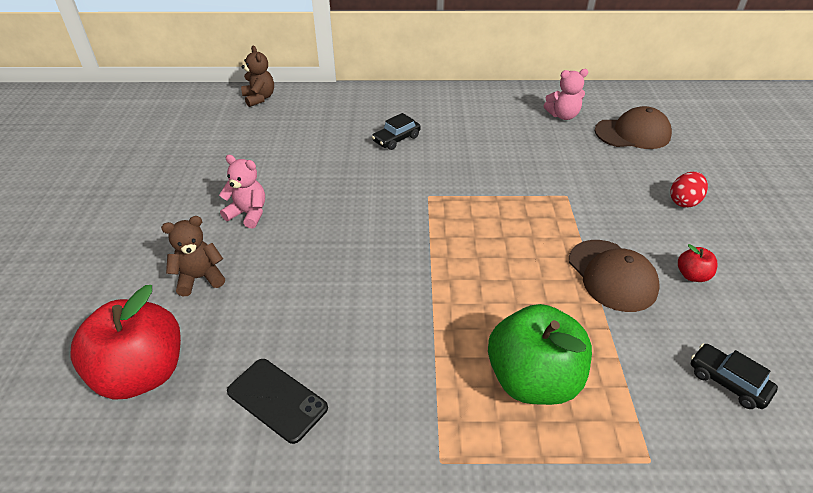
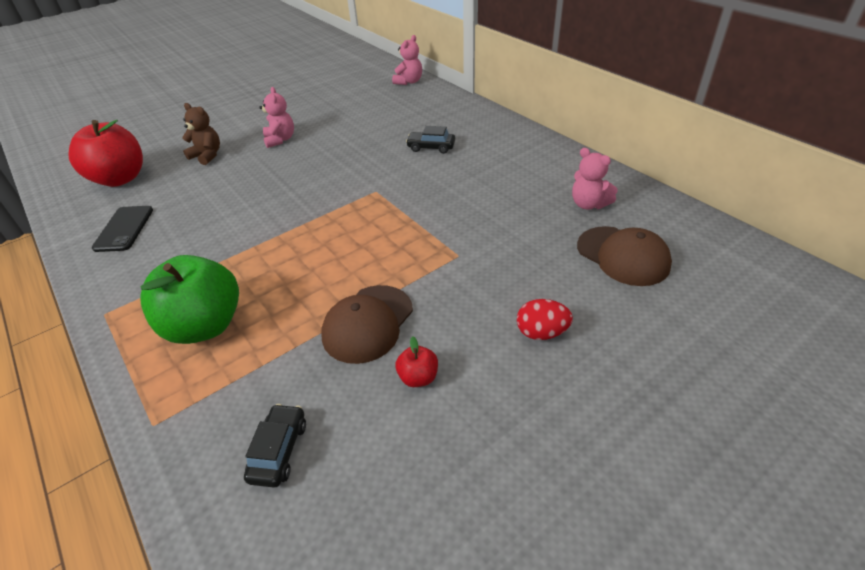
camera: 55 degrees right, 0 degrees up
brown teddy bear [241,46,274,107] -> pink teddy bear [392,35,422,85]

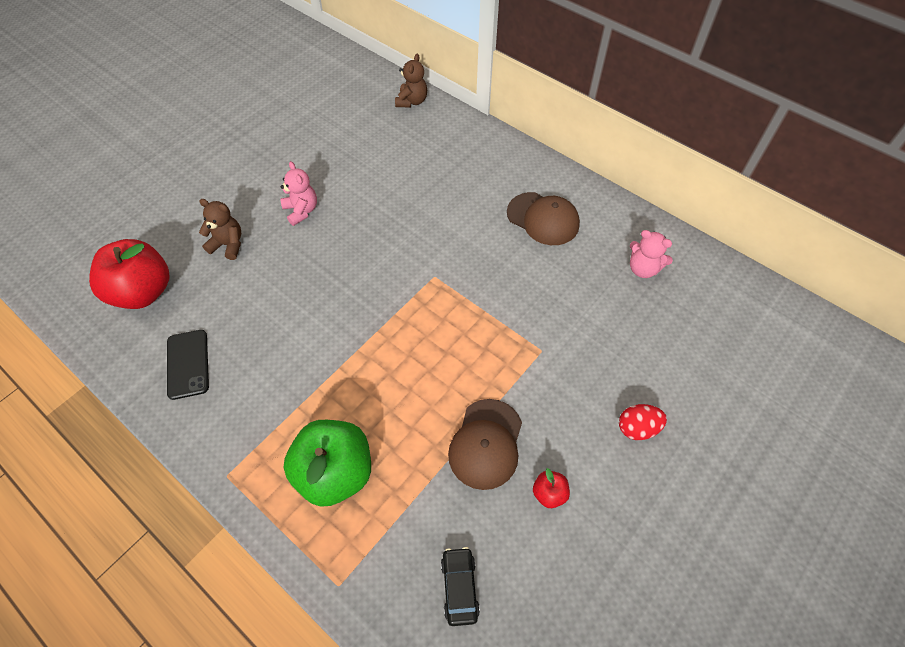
camera: 15 degrees left, 15 degrees up
pink teddy bear [392,35,422,85] -> brown teddy bear [395,54,427,108]
black car [406,126,455,154] -> none
brown cap [577,226,672,286] -> brown cap moved to [507,192,580,245]

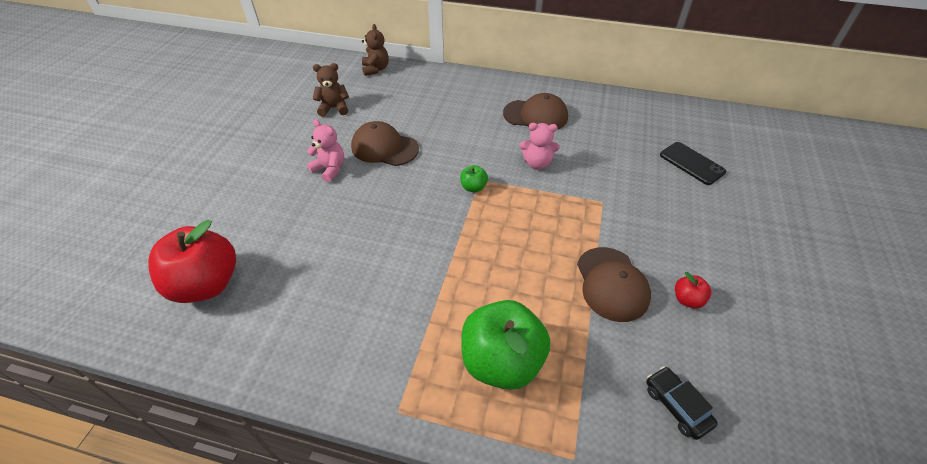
camera: 25 degrees left, 10 degrees down
black phone [167,330,209,400] -> black phone moved to [660,142,726,185]
brown teddy bear [199,199,241,260] -> brown teddy bear moved to [313,63,349,117]
red egg [619,404,667,440] -> none
pink teddy bear [630,230,673,278] -> pink teddy bear moved to [520,123,560,169]
none -> brown cap [351,121,419,166]
none -> green apple [460,165,488,192]

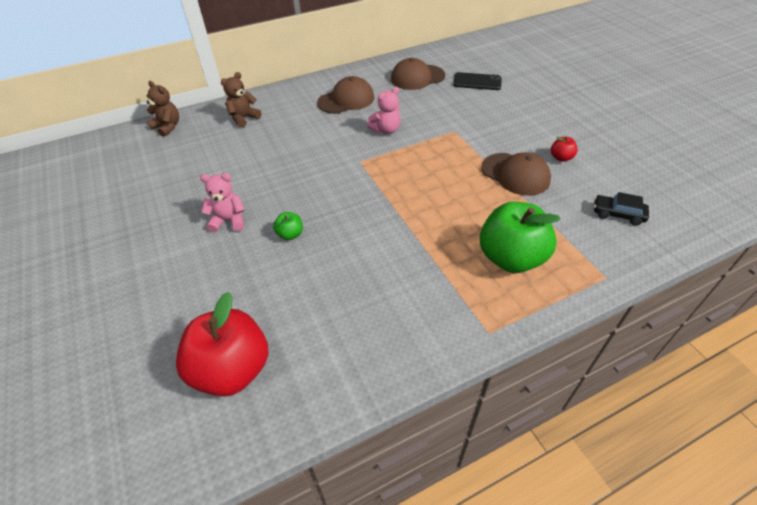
camera: 40 degrees left, 0 degrees up
brown teddy bear [313,63,349,117] -> brown teddy bear moved to [221,72,261,128]
brown cap [351,121,419,166] -> brown cap moved to [391,58,445,90]
green apple [460,165,488,192] -> green apple moved to [273,212,303,240]

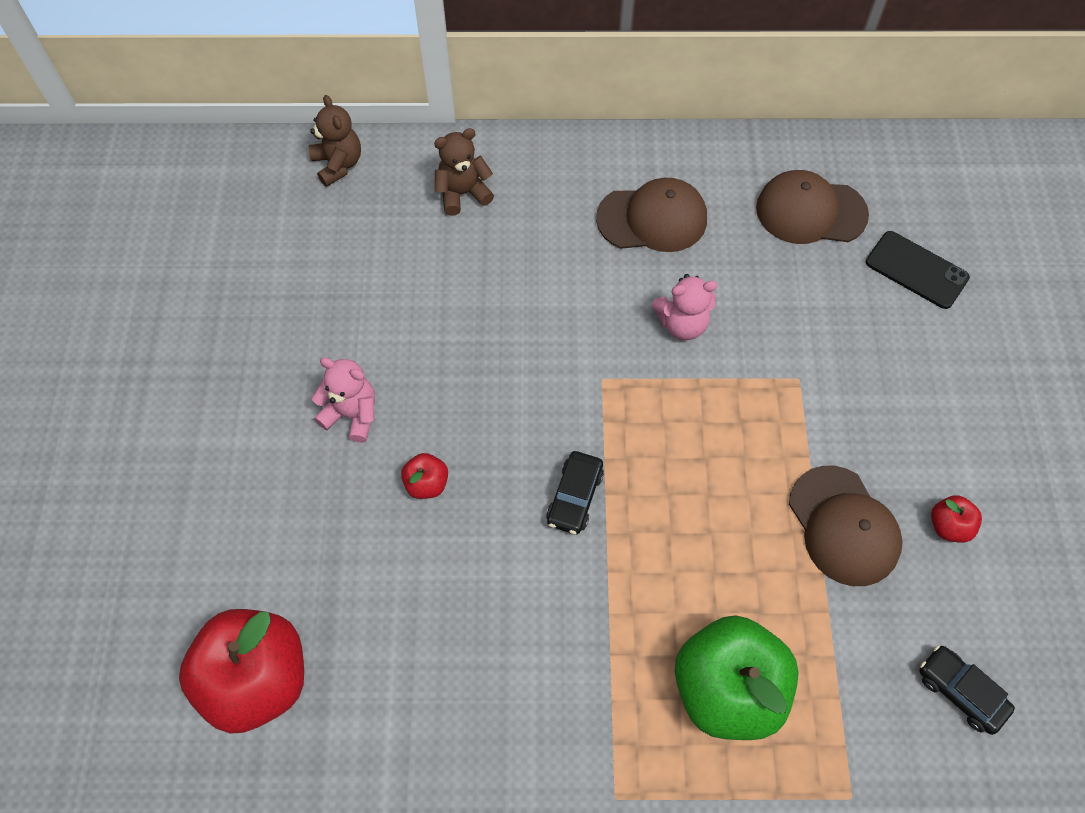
camera: 25 degrees right, 15 degrees up
green apple [273,212,303,240] -> red apple [401,453,448,499]
none -> black car [546,451,604,534]

